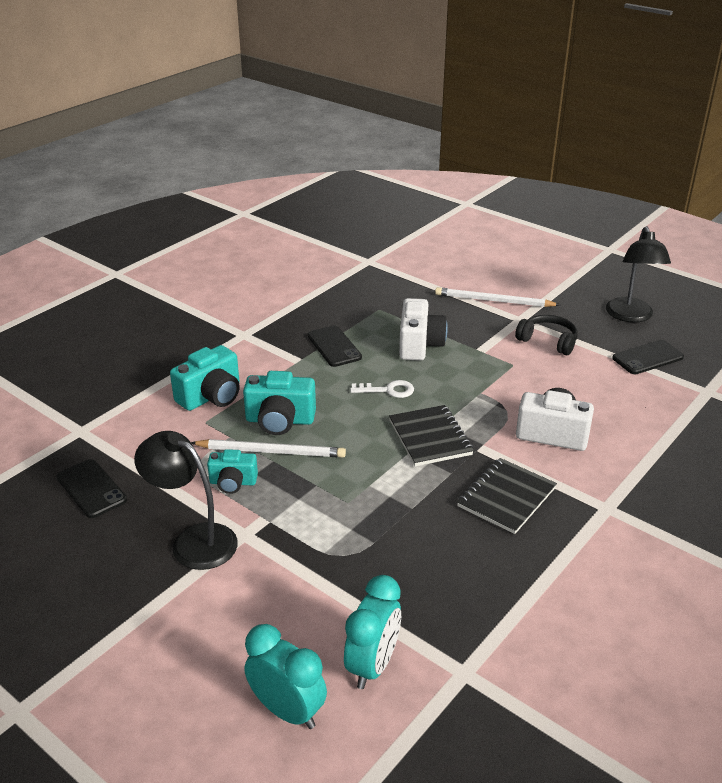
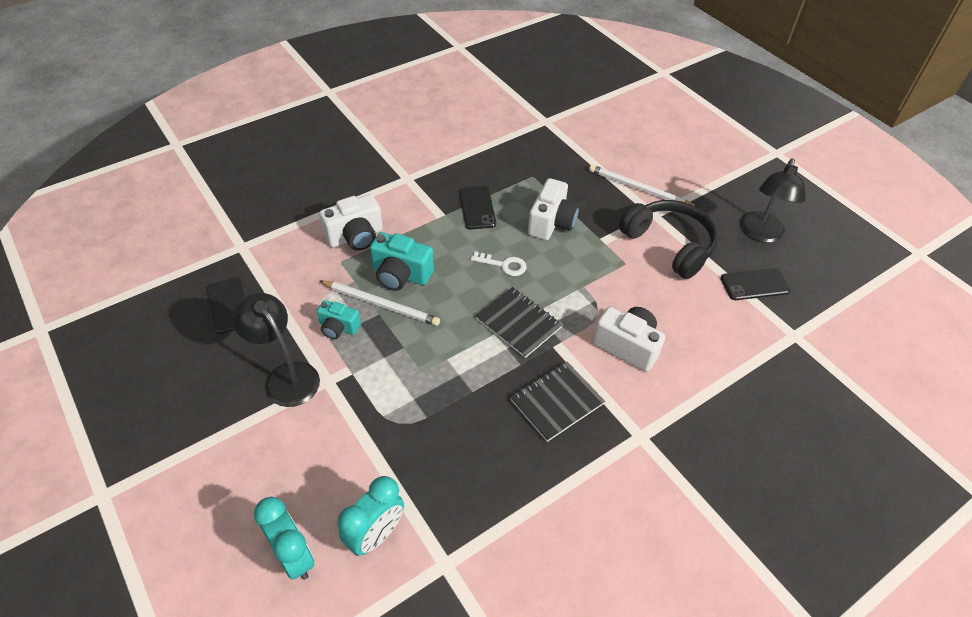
camera: 15 degrees right, 15 degrees up
turquoise camera [170,345,240,411] -> white camera [319,194,383,251]
black notebook [389,405,474,466] -> black notebook turned 45 degrees counterclockwise [475,287,563,358]
black headphones [515,315,578,355] -> black headphones [619,200,718,279], size x1.67

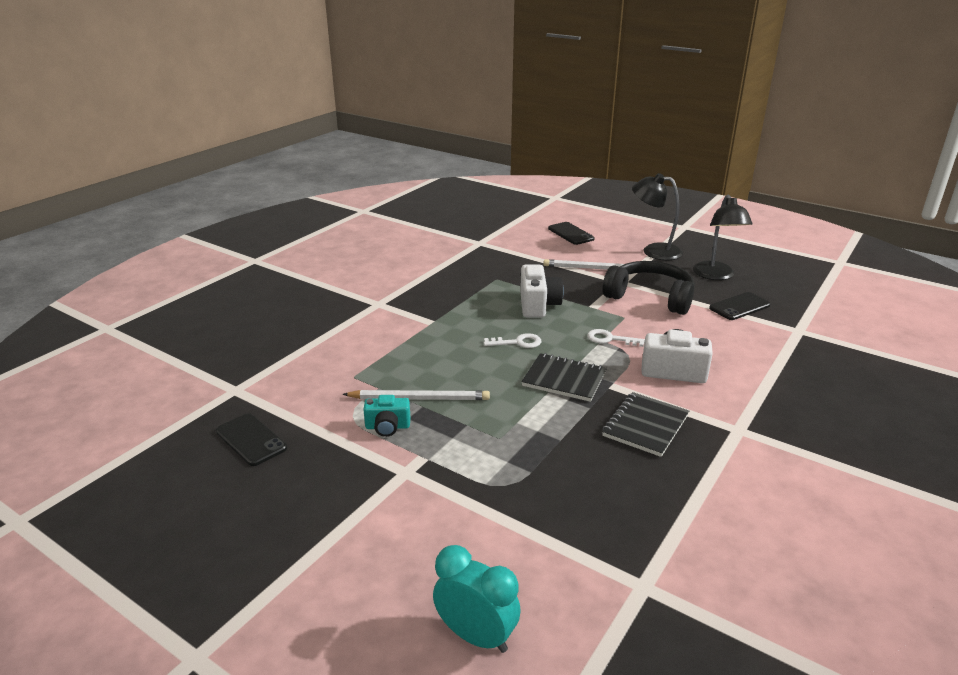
camera: 20 degrees left, 20 degrees down
black lamp [232,293,320,407] -> black lamp moved to [632,173,683,260]
white camera [319,194,383,251] -> none
turquoise clock [338,476,404,556] -> none
turquoise camera [370,232,434,291] -> none
black phone [459,186,496,230] -> black phone moved to [548,222,595,245]
none -> white key [587,329,645,347]

